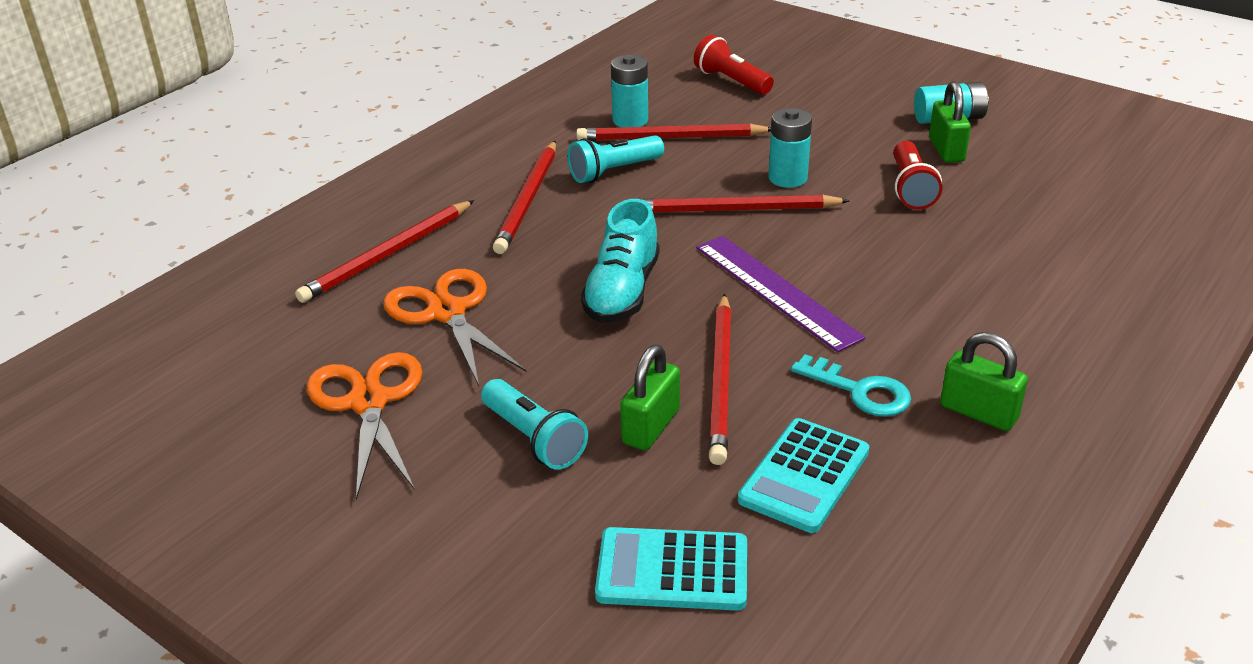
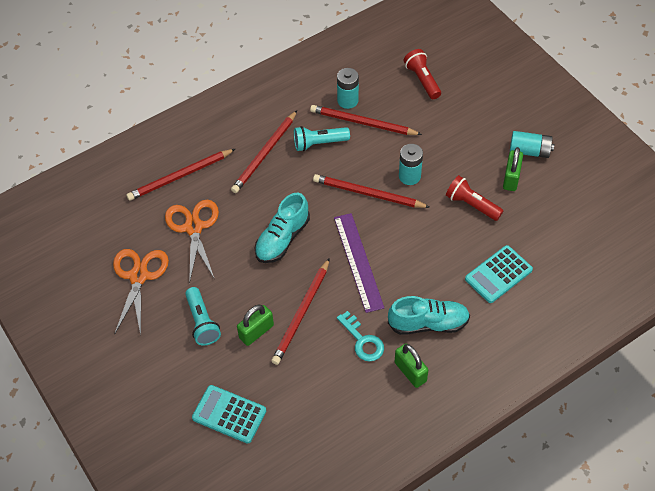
camera: 20 degrees right, 20 degrees up
turquoise calculator [738,418,869,533] -> turquoise calculator moved to [465,245,533,303]
red flashlight [893,141,942,210] -> red flashlight turned 105 degrees clockwise [446,175,503,221]
none -> turquoise shoe [388,296,470,335]

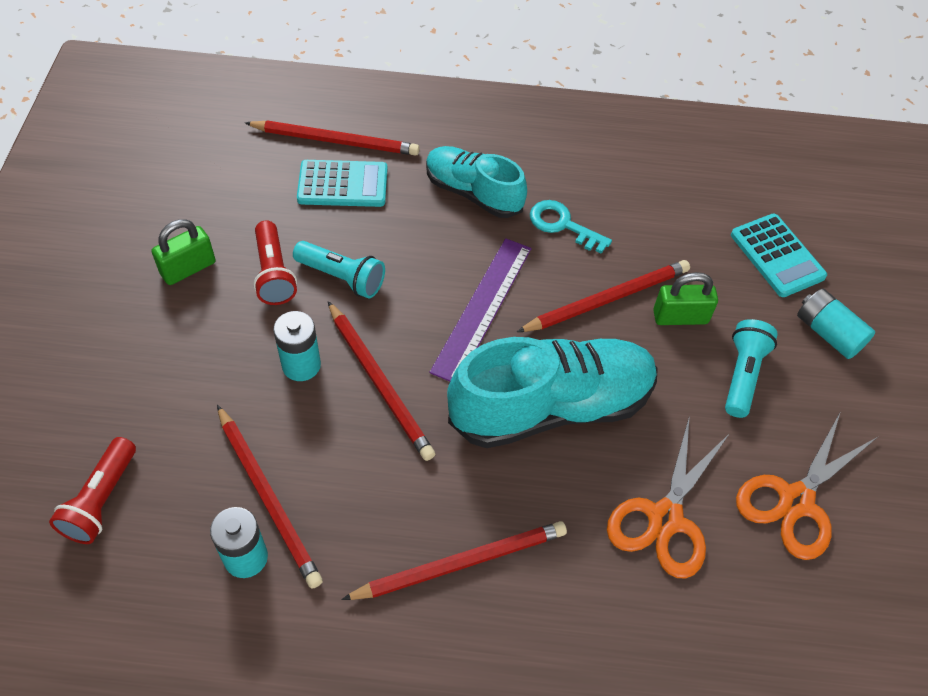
camera: 145 degrees left, 0 degrees up
red pencil [126,149,235,201] -> red pencil moved to [245,120,420,156]
turquoise shoe [255,193,310,263] -> turquoise shoe [447,337,658,448], size x1.63
turquoise flashlight [294,126,350,151] -> turquoise flashlight moved to [293,241,385,299]
turquoise key [337,311,384,361] -> turquoise key turned 60 degrees counterclockwise [530,200,612,254]
green padlock [395,344,428,388] -> none
turquoise battery [510,131,554,158] -> turquoise battery moved to [797,288,875,359]

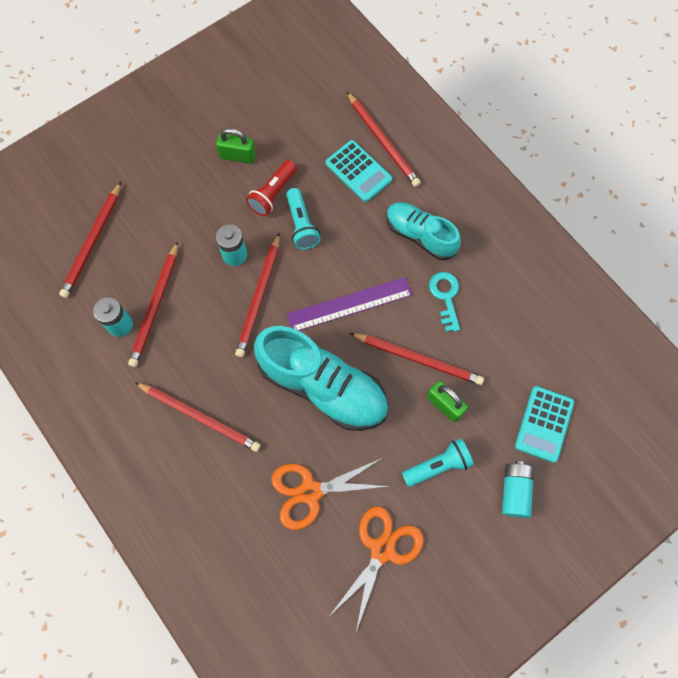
camera: 50 degrees right, 15 degrees up
red flashlight [49,437,136,544] -> red pencil [59,182,121,298]
turquoise shoe [426,146,527,218] -> turquoise shoe turned 45 degrees counterclockwise [386,202,461,260]
orange scissors [736,413,878,560] -> orange scissors turned 120 degrees clockwise [330,506,424,632]

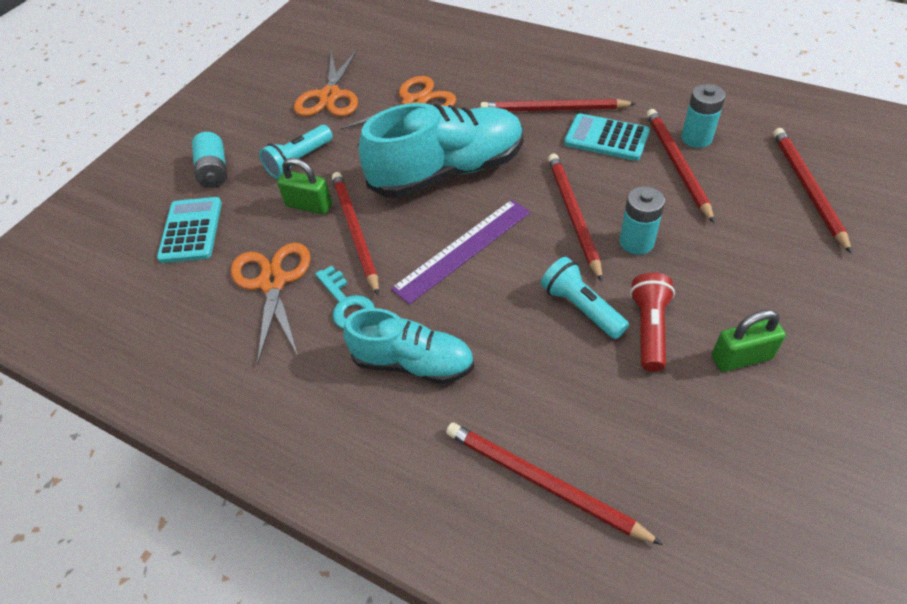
camera: 160 degrees right, 20 degrees down
turquoise shoe [254,326,388,431] -> turquoise shoe turned 150 degrees clockwise [359,103,524,198]
turquoise calculator [325,140,392,202] -> turquoise calculator moved to [564,113,650,161]
red pencil [350,333,484,385] -> red pencil turned 75 degrees clockwise [332,172,379,296]
none -> orange scissors [231,243,310,365]

